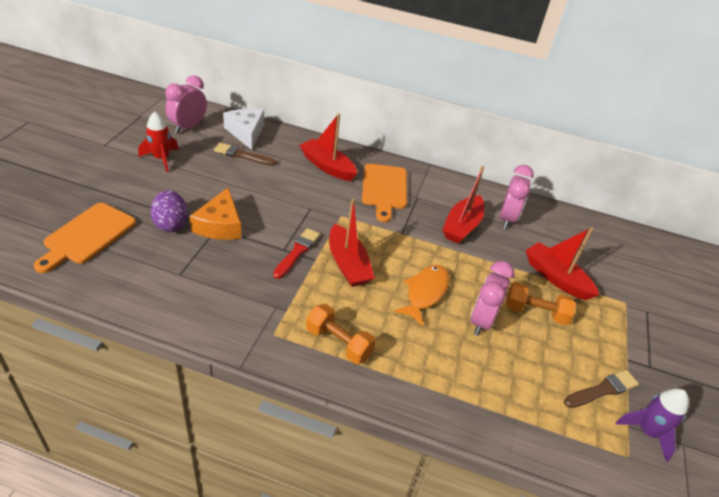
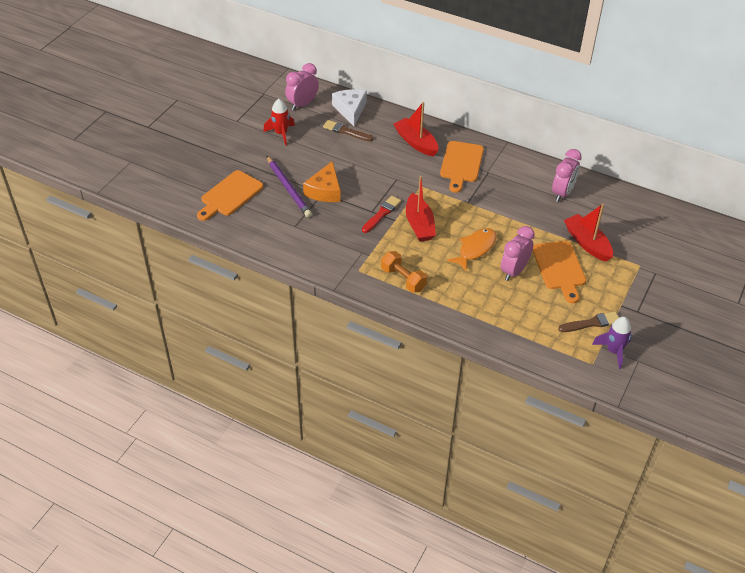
camera: 15 degrees right, 5 degrees up
purple egg [150,190,188,232] -> purple pencil [267,156,312,218]
red boat [442,166,484,244] -> none
orange dumbbell [506,282,576,325] -> orange cutting board [533,241,586,303]

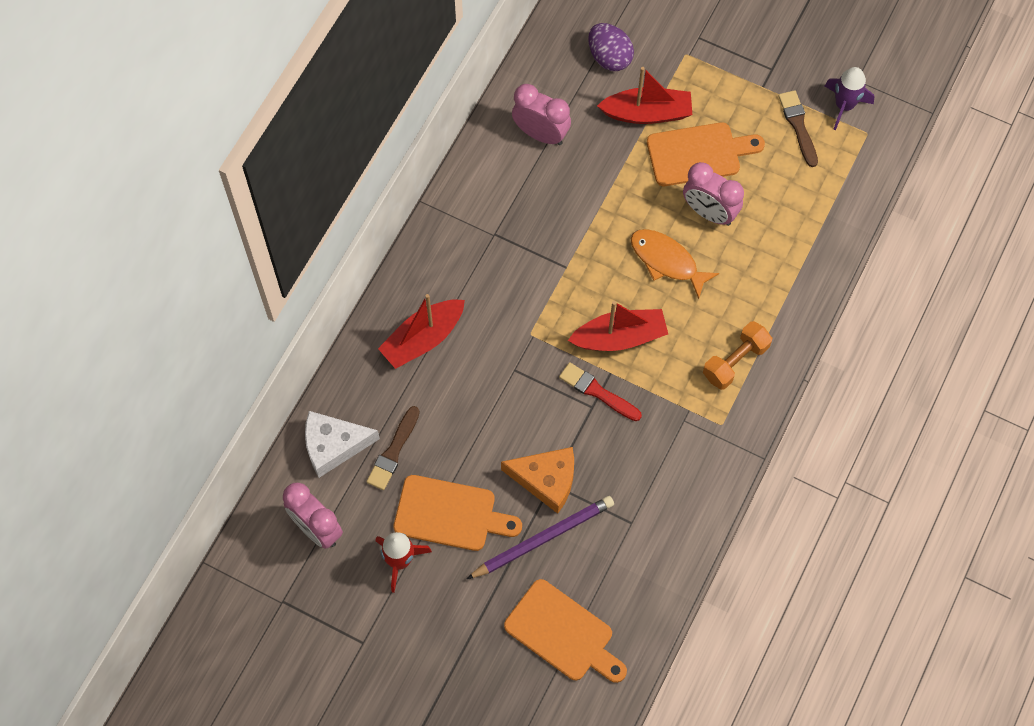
camera: 90 degrees left, 20 degrees up
orange cutting board [440,141,484,193] -> orange cutting board moved to [393,475,522,551]
red boat [564,204,613,262] -> red boat turned 150 degrees counterclockwise [597,67,692,124]
none -> purple egg [588,23,634,71]

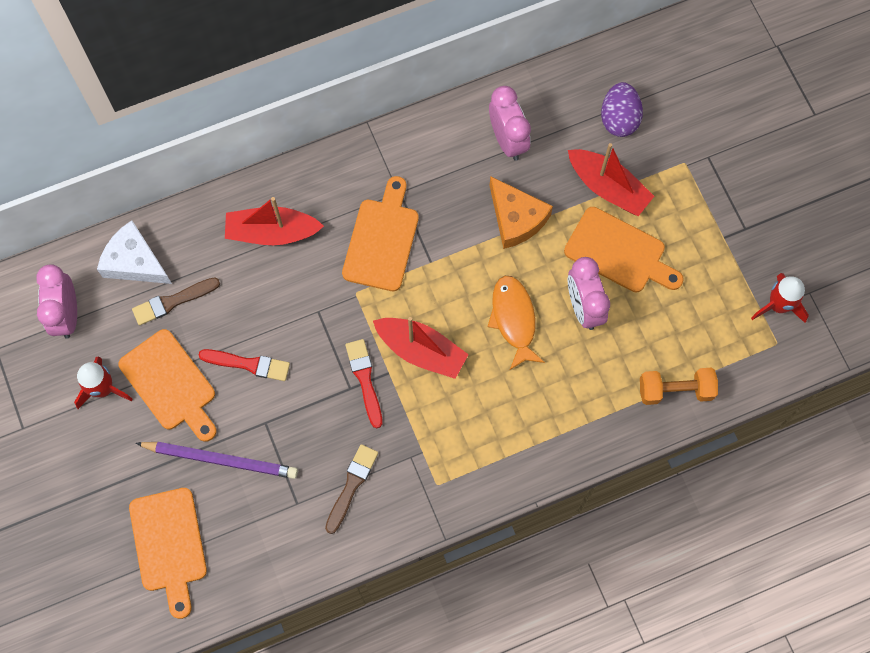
camera: 40 degrees right, 5 degrees up
orange cheese [501,447,574,514] -> orange cheese moved to [490,176,553,249]
orange dumbbell [703,321,772,390] -> orange dumbbell moved to [640,368,718,405]
brown brush [778,90,818,167] -> brown brush moved to [325,444,378,534]
purple rocket [825,67,874,130] -> red rocket [751,273,809,323]
none -> red brush [198,349,290,381]
none -> orange cutting board [342,176,419,291]

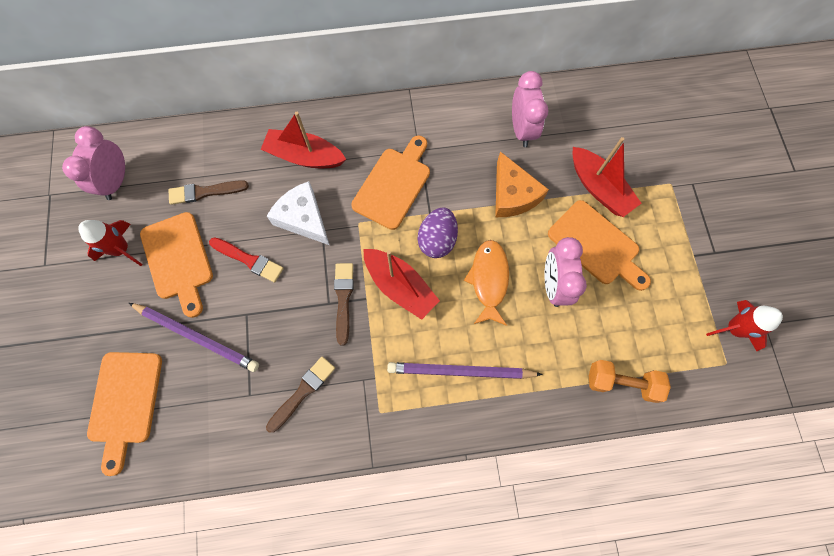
camera: 15 degrees right, 0 degrees up
white cheese [97,220,172,284] -> white cheese moved to [267,181,329,245]
red brush [345,339,382,429] -> brown brush [334,263,354,345]
purple egg [601,82,643,137] -> purple egg moved to [418,207,458,258]
none -> purple pencil [387,362,543,379]

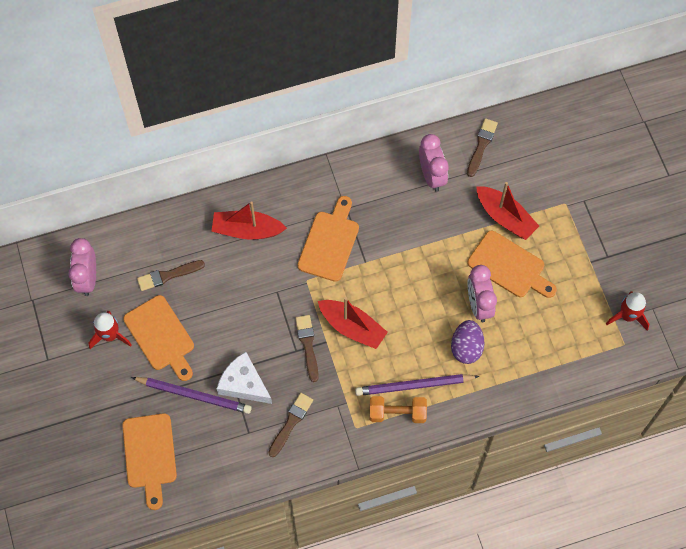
camera: 10 degrees left, 5 degrees down
red brush [209,237,284,283] -> none
white cheese [267,181,329,245] -> white cheese moved to [217,352,272,404]
purple egg [418,207,458,258] -> purple egg moved to [451,320,484,364]
orange fish [464,240,509,326] -> none
orange cheese [495,151,549,217] -> none
orange dumbbell [589,360,671,403] -> orange dumbbell moved to [370,396,427,423]
none -> brown brush [467,118,498,177]

